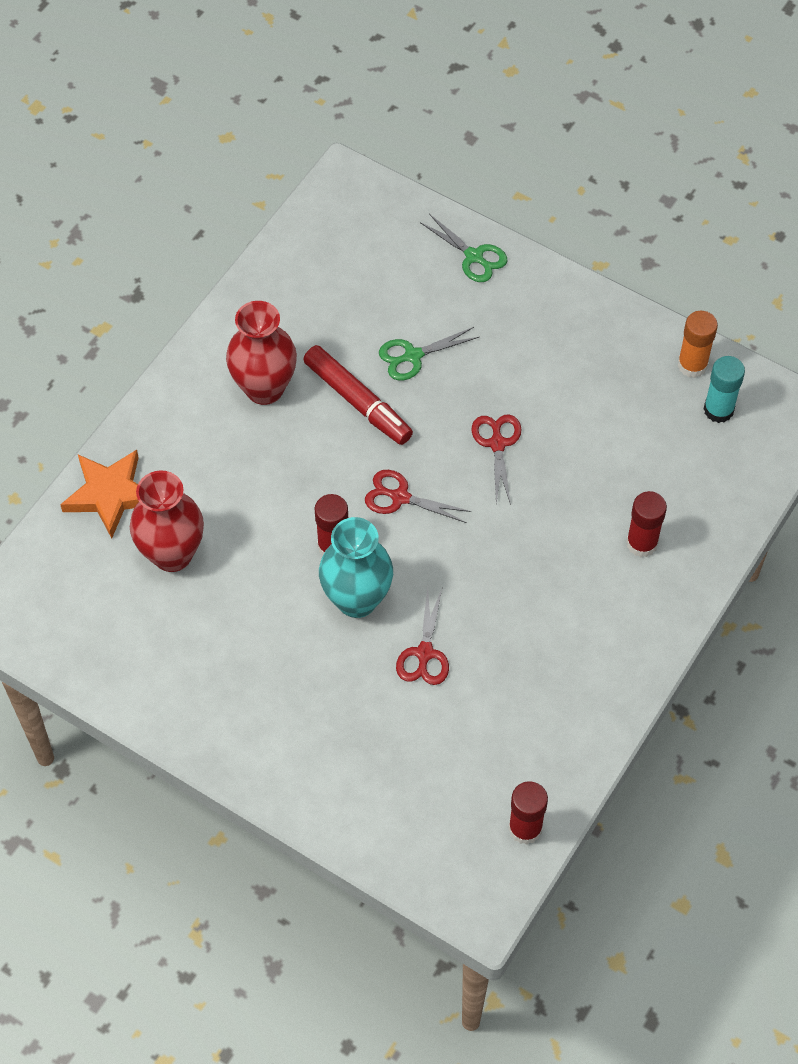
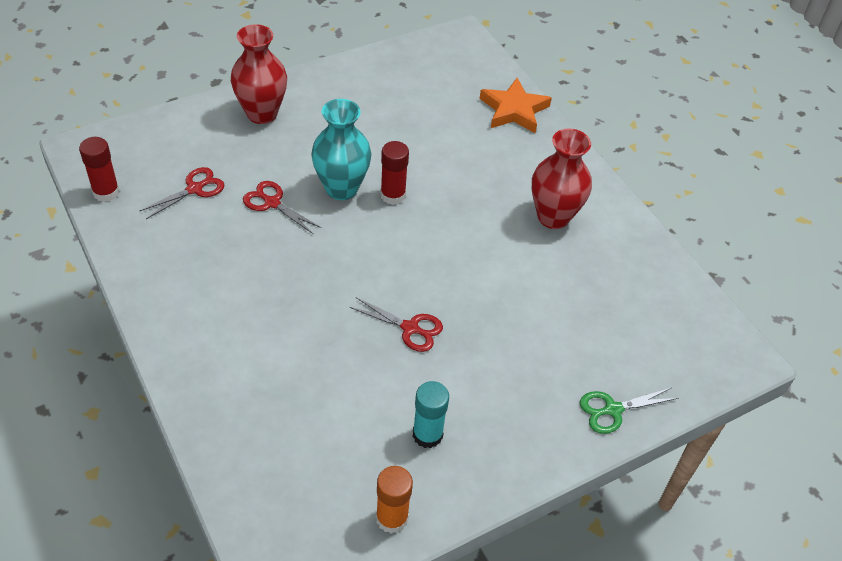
camera: 115 degrees right, 10 degrees down
red vase [130,470,204,572] -> red vase moved to [231,24,287,124]
red marker [303,345,413,445] -> none
red scissors [365,470,471,523] -> red scissors moved to [140,167,225,219]
green scissors [379,327,479,380] -> none
red glue stick [626,491,667,557] -> none
turquoise glue stick [704,356,745,423] -> turquoise glue stick moved to [413,381,449,448]

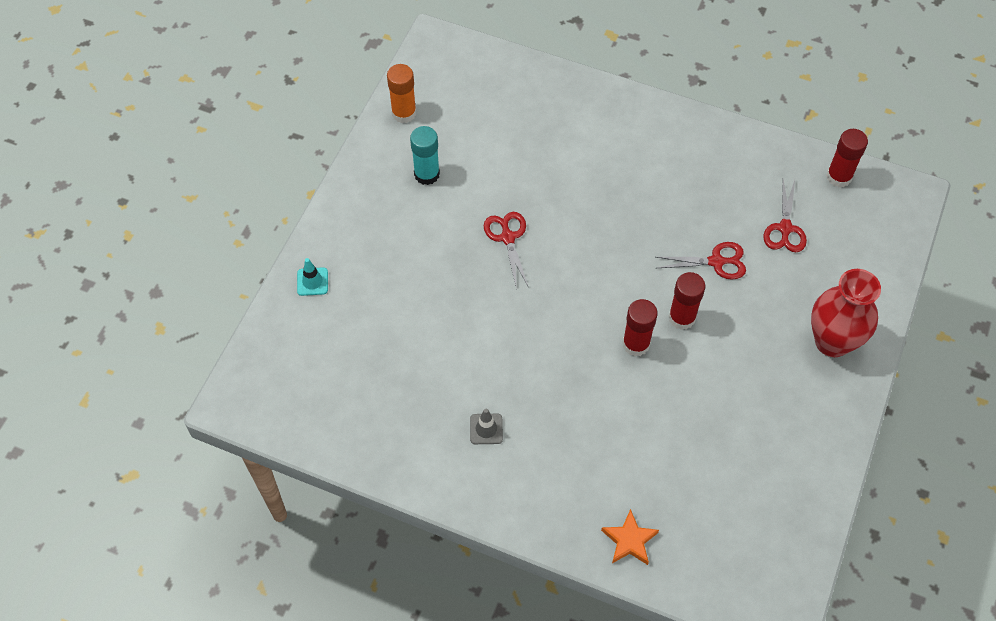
camera: 145 degrees right, 10 degrees up
turquoise vase [311,99,371,200] -> red glue stick [668,272,705,330]
red scissors [349,297,443,352] -> red scissors turned 90 degrees clockwise [484,212,529,288]
orange star [480,78,552,133] -> orange star [601,509,659,565], size x0.62
red vase [532,129,592,229] -> grey traffic cone [470,409,503,444]
green scissors [580,388,678,434] -> turquoise traffic cone [297,258,328,296]

